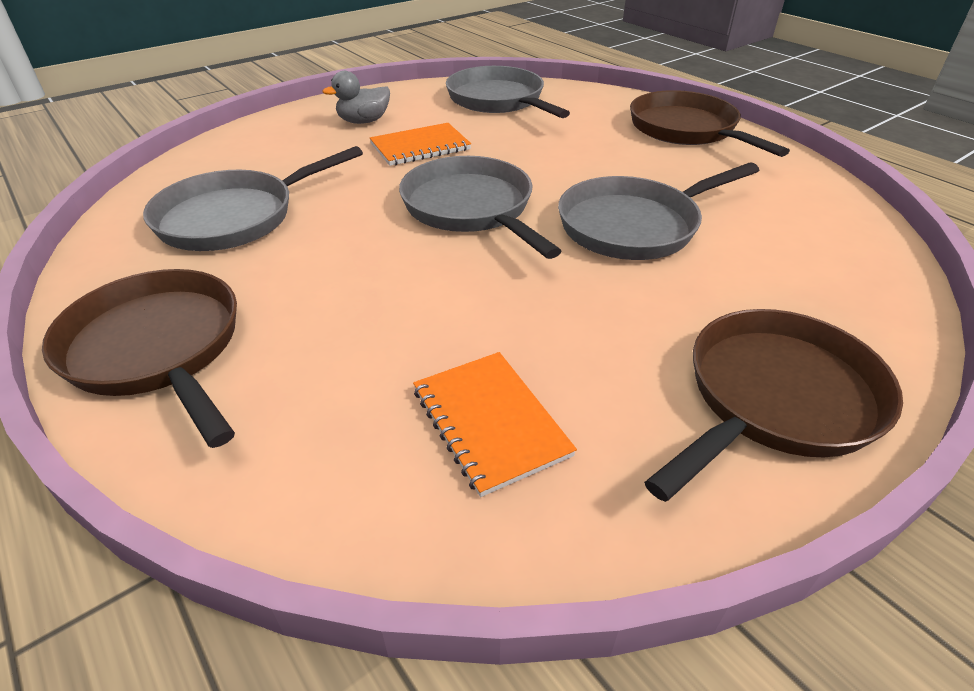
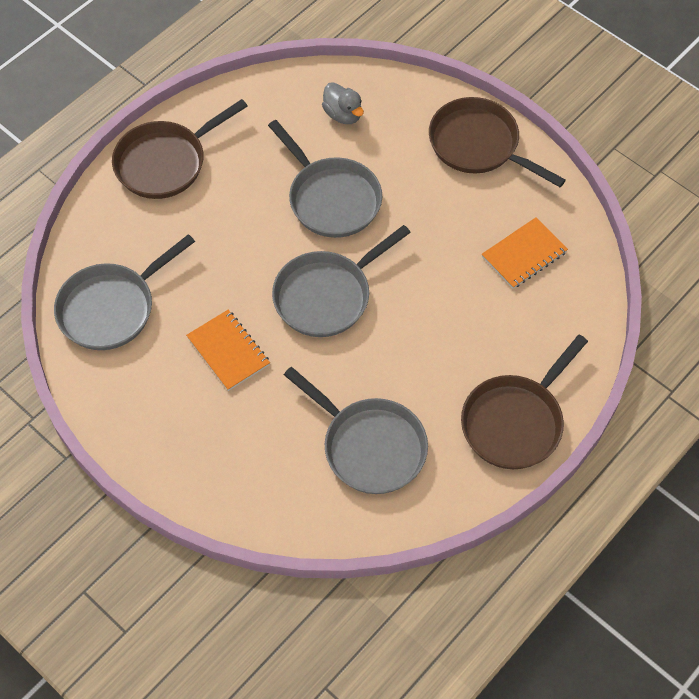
camera: 100 degrees left, 20 degrees up
grey duck [322,71,390,124] -> grey duck moved to [322,82,364,124]

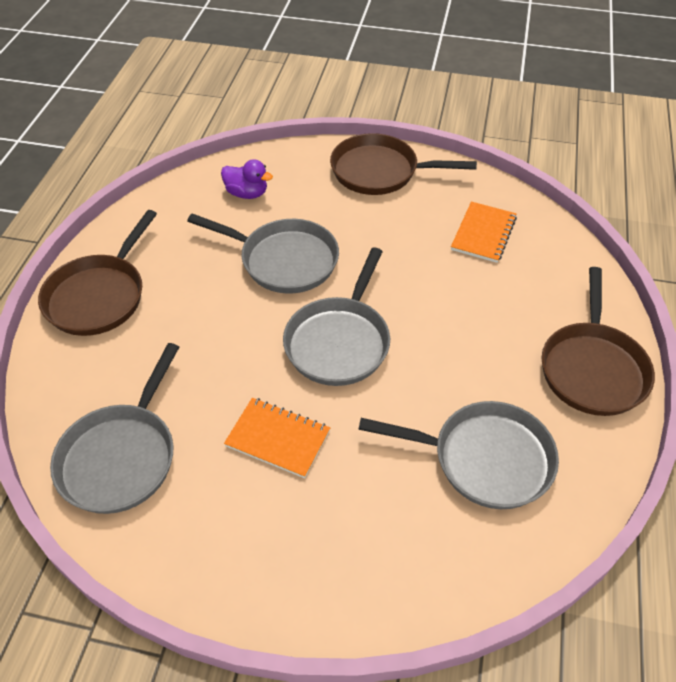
camera: 30 degrees left, 10 degrees down
grey duck [322,82,364,124] -> purple duck [221,159,273,199]

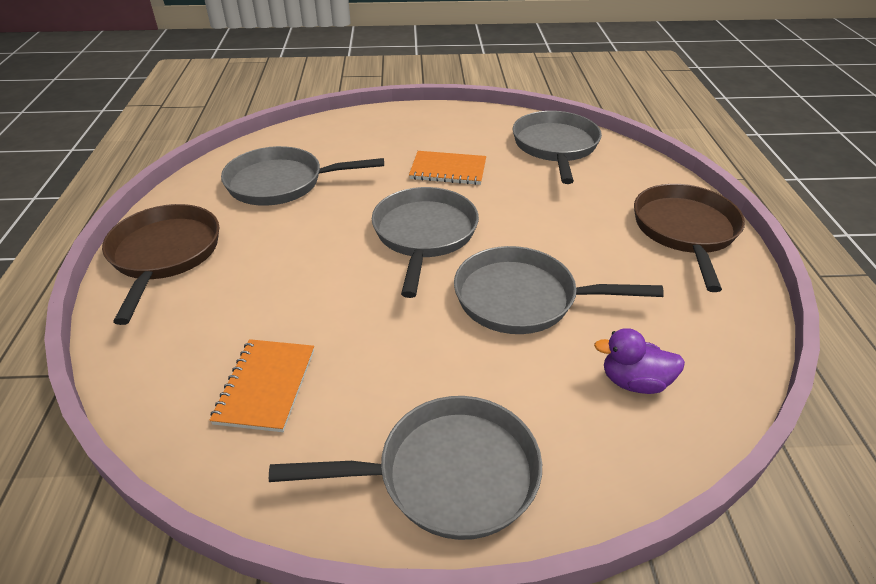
camera: 165 degrees right, 10 degrees down
brown pan [330,133,477,195] -> grey pan [269,396,542,540]

